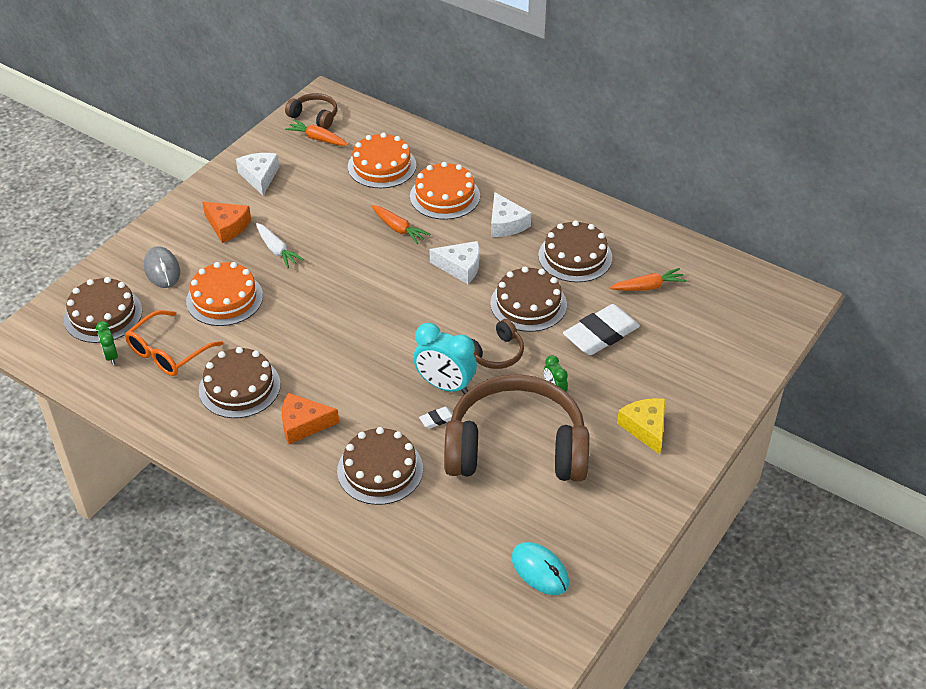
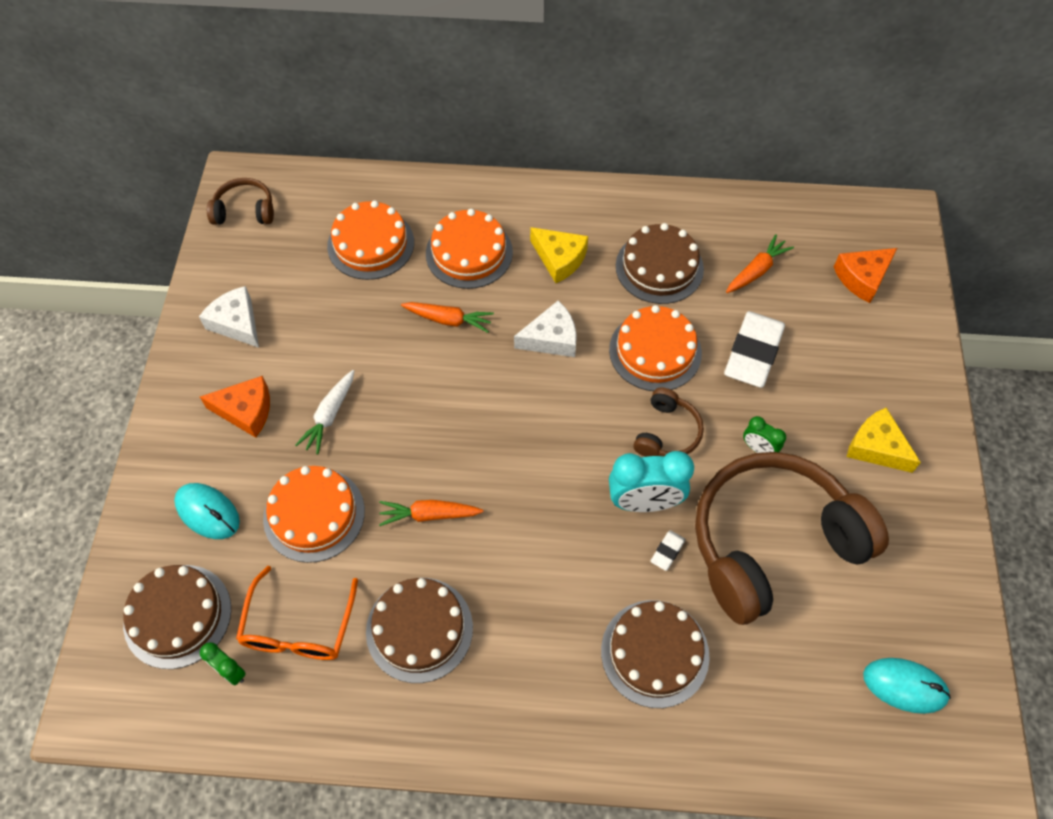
camera: 30 degrees left, 15 degrees up
grey mouse [144,246,180,288] -> turquoise mouse [174,483,240,539]
white carrot [256,223,304,268] -> white carrot turned 90 degrees clockwise [295,370,354,454]
orange cheese [282,393,339,444] -> orange cheese moved to [834,248,897,303]
orange carrot [285,119,348,146] -> orange carrot moved to [379,500,484,526]
brown cake [490,267,567,332] -> orange cake [609,305,702,391]
white cheese [491,192,532,237] -> yellow cheese [530,227,588,283]

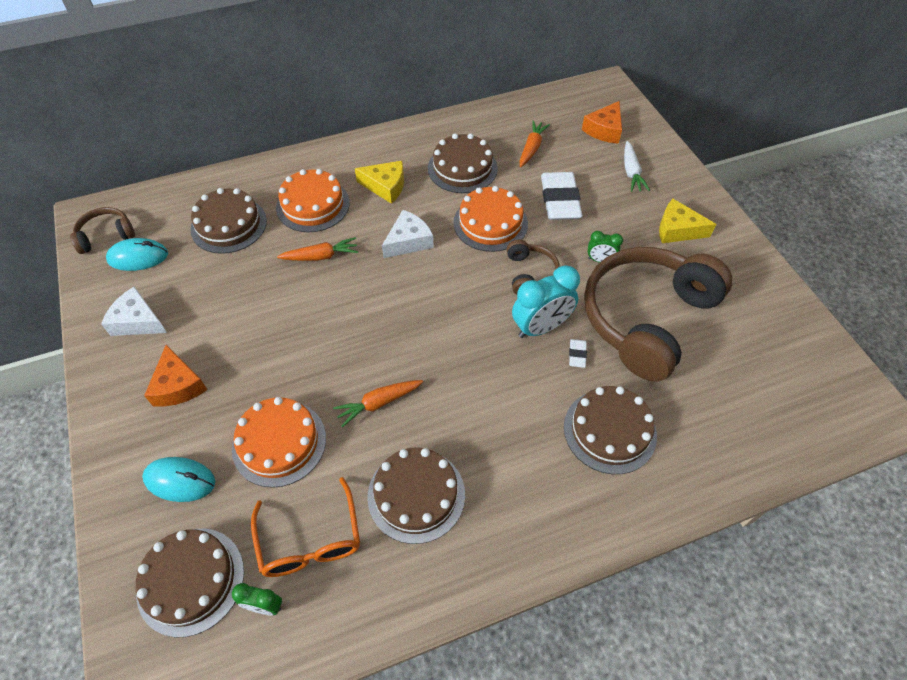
camera: 25 degrees left, 5 degrees down
orange cheese [200,376,270,438] -> orange cheese turned 90 degrees clockwise [144,345,207,407]
white carrot [295,370,354,454] -> white carrot moved to [624,141,650,192]
orange cake [327,200,414,280] -> brown cake [190,188,267,254]
turquoise mouse [863,658,951,714] -> turquoise mouse moved to [106,238,168,271]

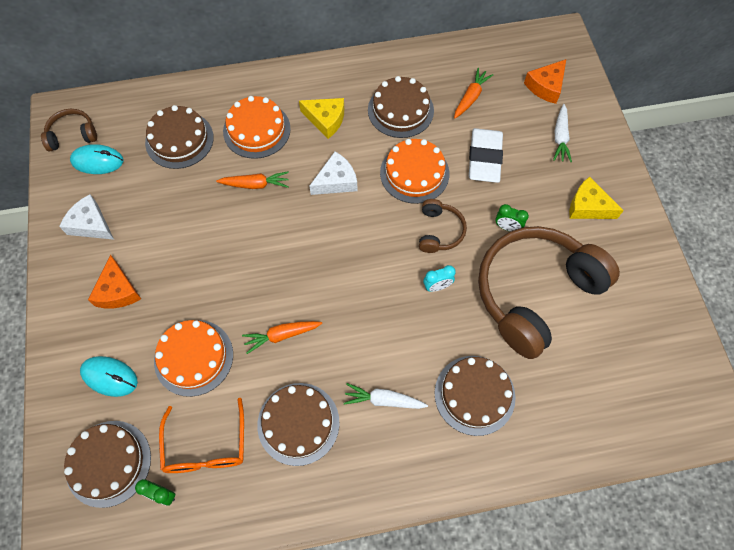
camera: 10 degrees right, 10 degrees up
turquoise clock [512,265,580,338] -> turquoise clock [423,265,456,292], size x0.52
white eraser [569,339,587,368] -> none
none -> white carrot [344,383,428,409]

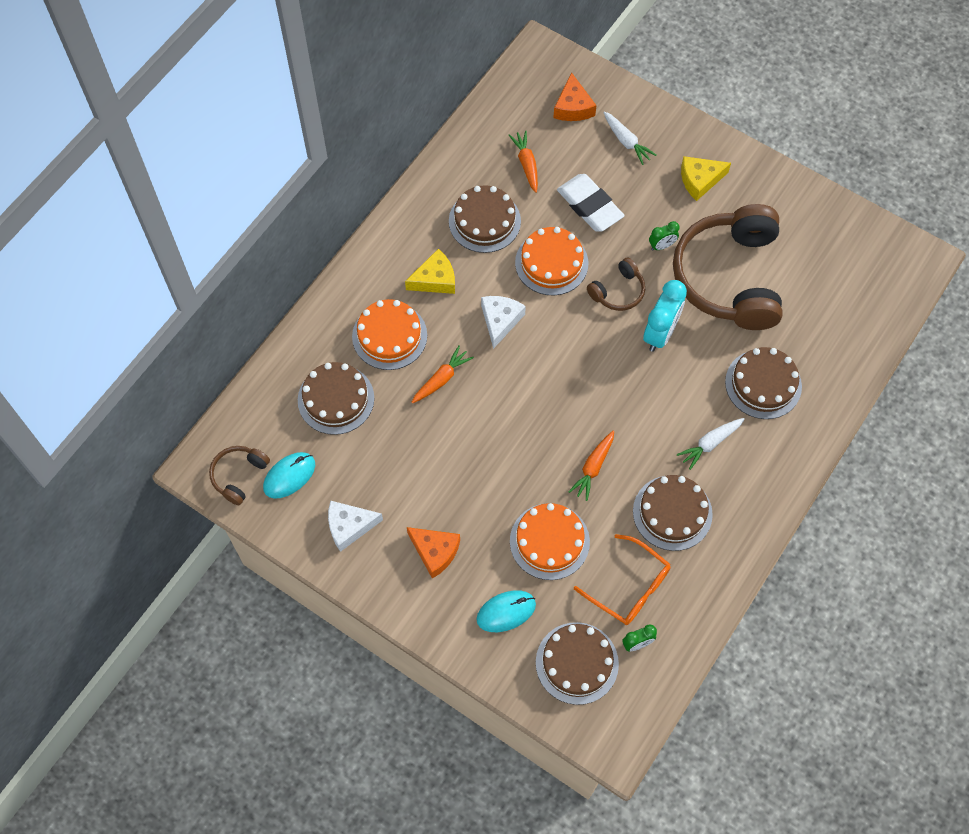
camera: 45 degrees left, 0 degrees up
brown headphones [419,199,467,253] -> brown headphones turned 90 degrees clockwise [587,258,645,311]
turquoise clock [423,265,456,292] -> turquoise clock [643,280,687,352], size x1.91

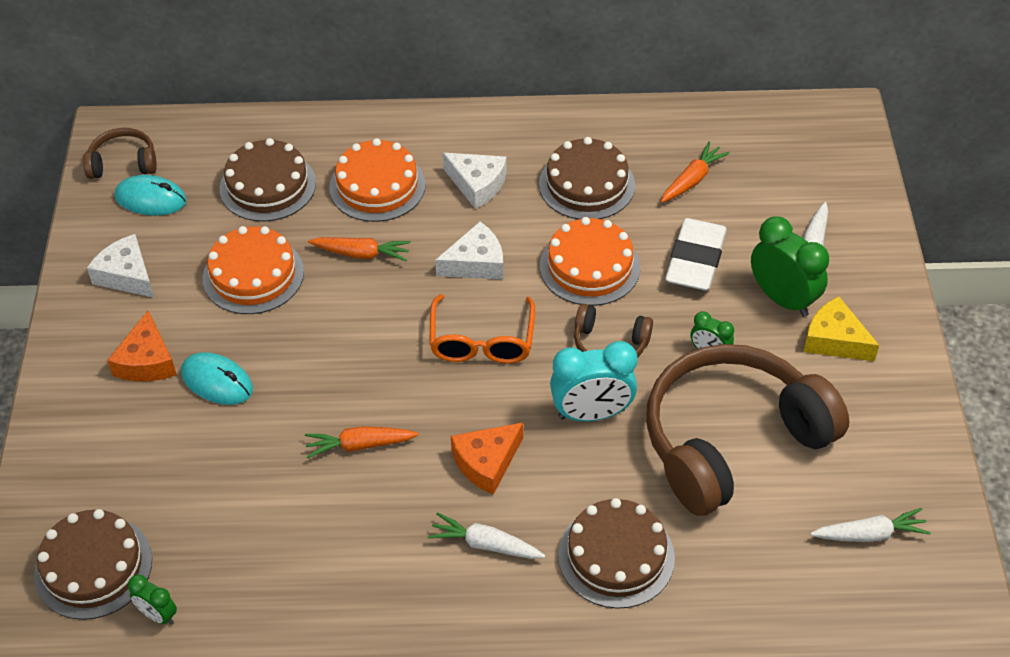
camera: 55 degrees right, 15 degrees down
yellow cheese [405,249,455,294] -> white cheese [443,153,507,209]
turquoise mouse [476,590,536,632] -> turquoise mouse moved to [181,352,253,405]
orange cake [510,503,590,580] -> orange cake moved to [203,226,304,314]
orange cheese [553,73,597,121] -> orange cheese moved to [451,423,523,495]
orange glasses [574,534,671,625] -> orange glasses moved to [429,294,535,364]
brown cake [633,475,713,551] -> none
none -> green clock [751,216,829,317]
none -> white carrot [810,508,931,542]

